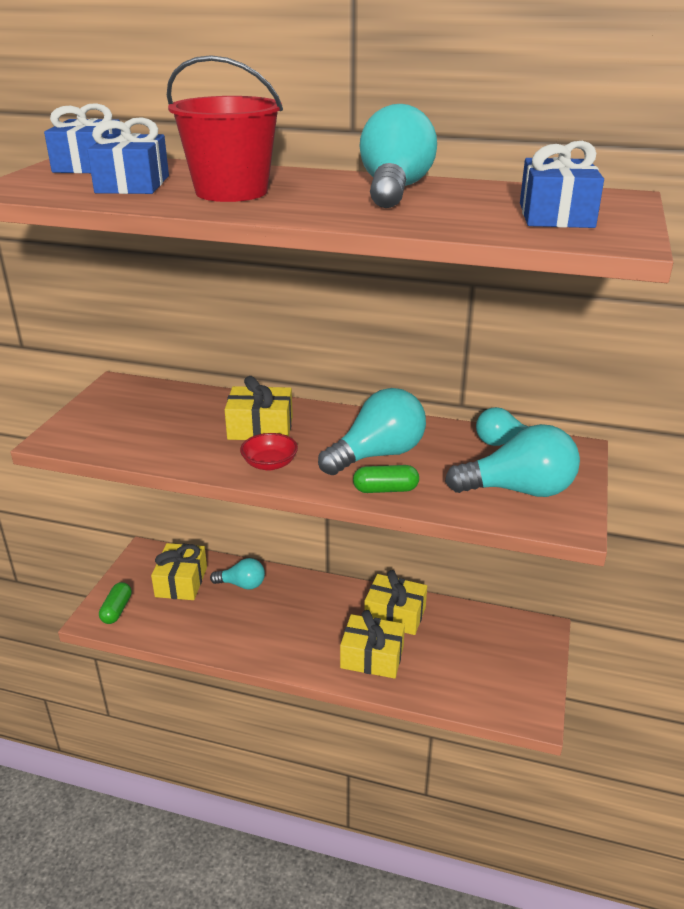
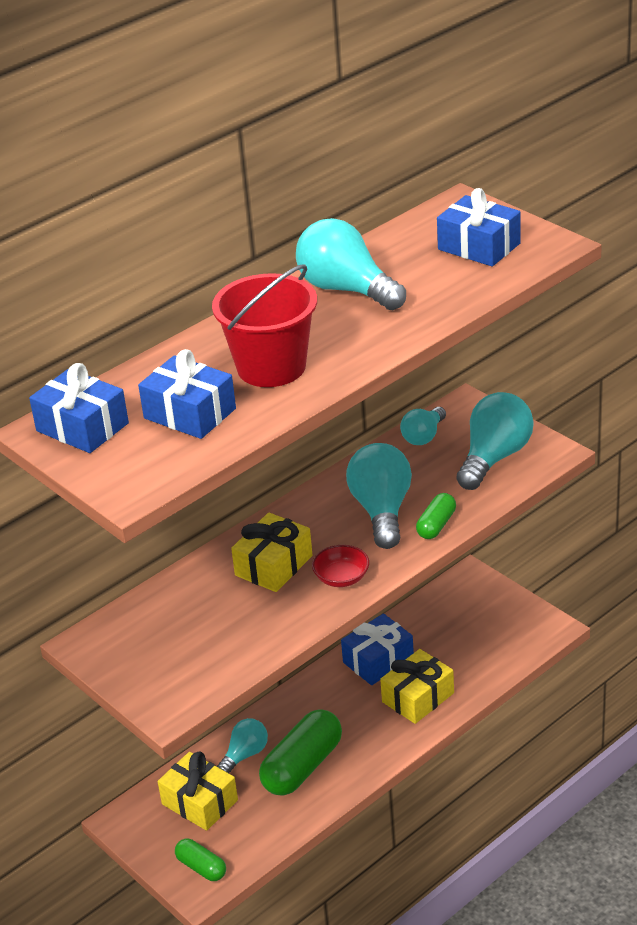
camera: 55 degrees left, 5 degrees up
yellow gift [364,570,427,635] -> blue gift [341,614,414,685]
none -> green capsule [259,709,342,796]

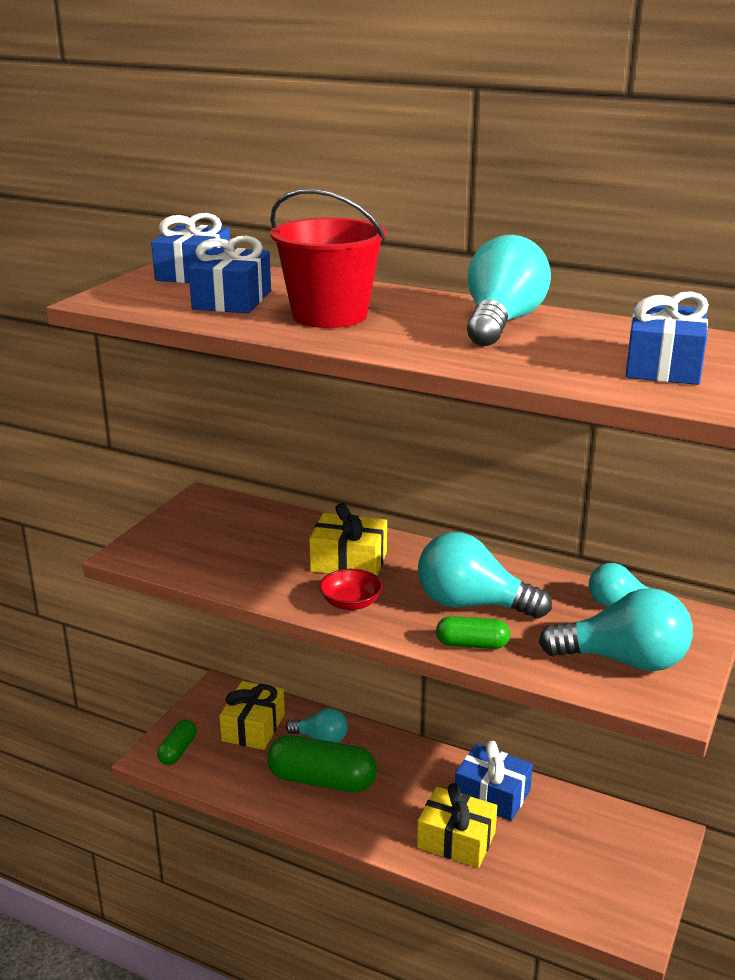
camera: 65 degrees right, 10 degrees down
turquoise light bulb [346,443,412,549] -> turquoise light bulb turned 135 degrees counterclockwise [418,532,552,619]

